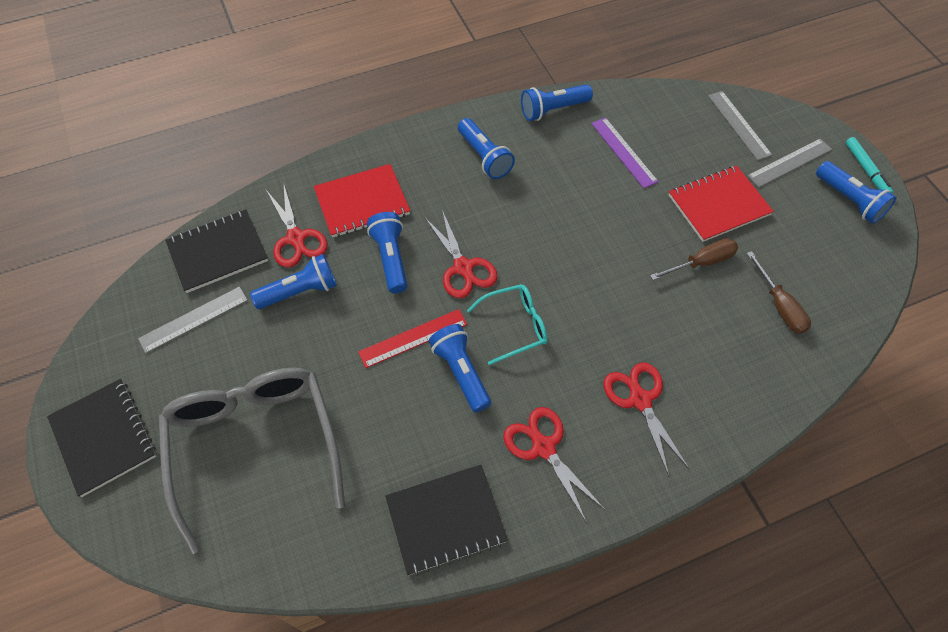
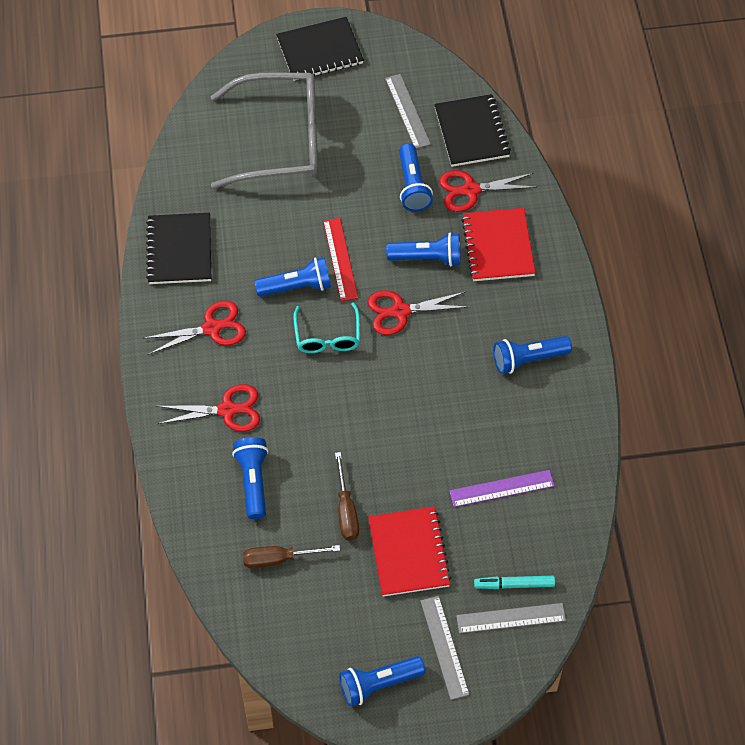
camera: 105 degrees right, 0 degrees up
blue flashlight [521,84,593,121] -> blue flashlight moved to [232,437,268,519]
turquoise marker [846,137,893,194] -> turquoise marker moved to [474,576,555,589]

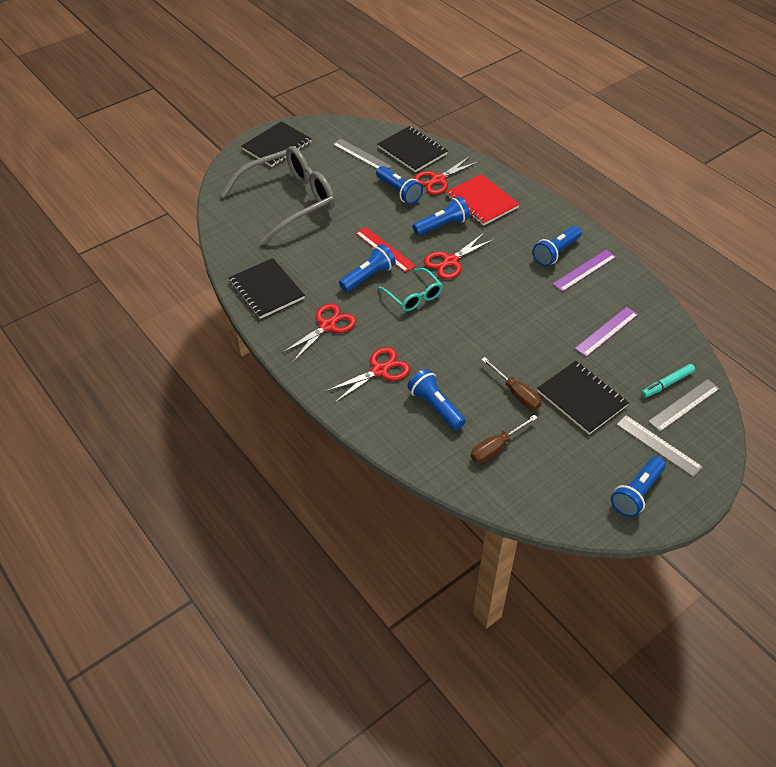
camera: 30 degrees left, 10 degrees down
red notebook [368,506,451,597] -> black notebook [537,361,629,435]
none -> purple ruler [552,250,616,292]

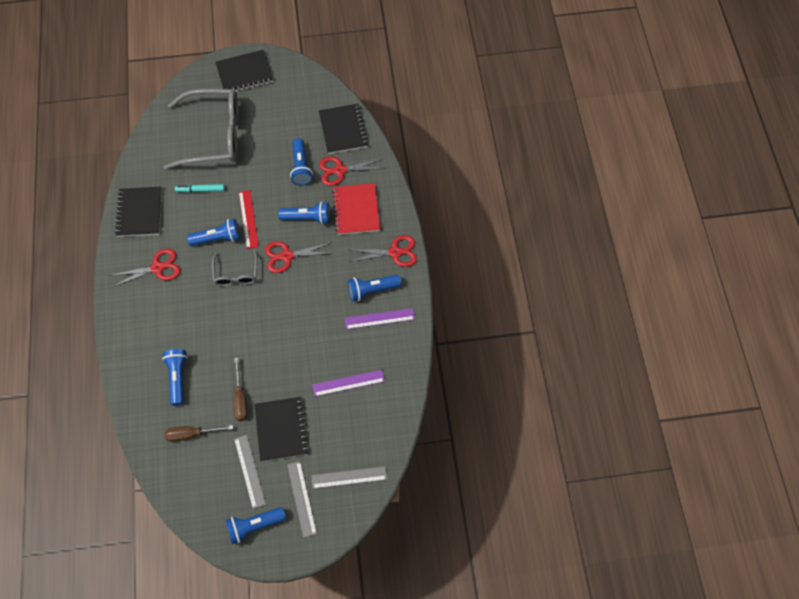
camera: 30 degrees right, 15 degrees up
red scissors [326,347,410,403] -> red scissors moved to [349,235,417,267]
grey ruler [332,139,392,169] -> grey ruler moved to [234,435,266,509]
turquoise glasses [378,268,443,311] -> grey glasses [212,250,257,286]
turquoise marker [641,364,695,398] -> turquoise marker moved to [175,184,225,192]

